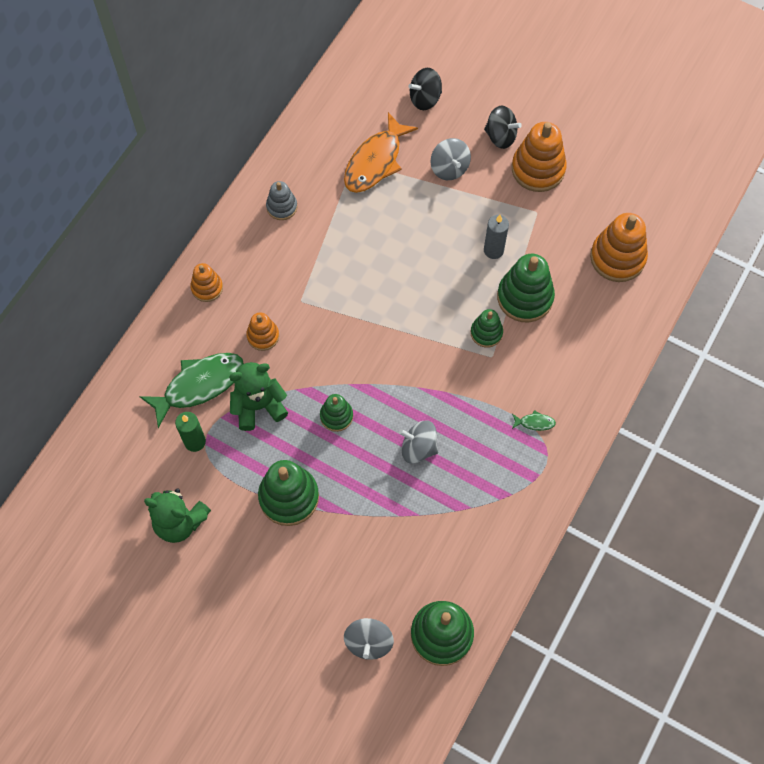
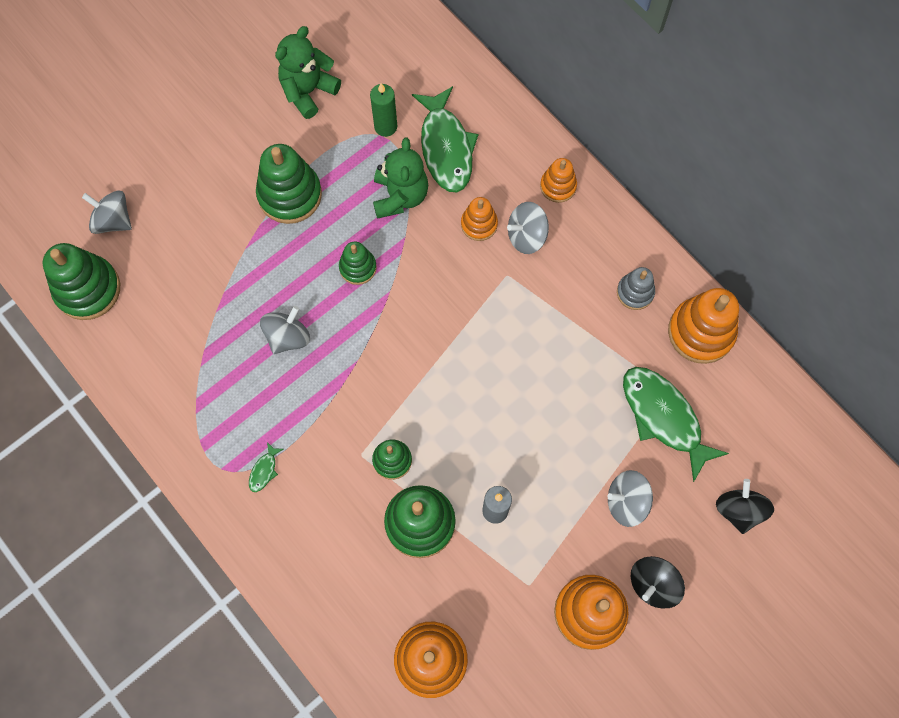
camera: 110 degrees right, 5 degrees up
orange fish [344,112,418,193] -> green fish [623,367,729,482]
none -> grey spinning top [507,202,549,254]
none -> orange stacking toy [668,288,739,364]

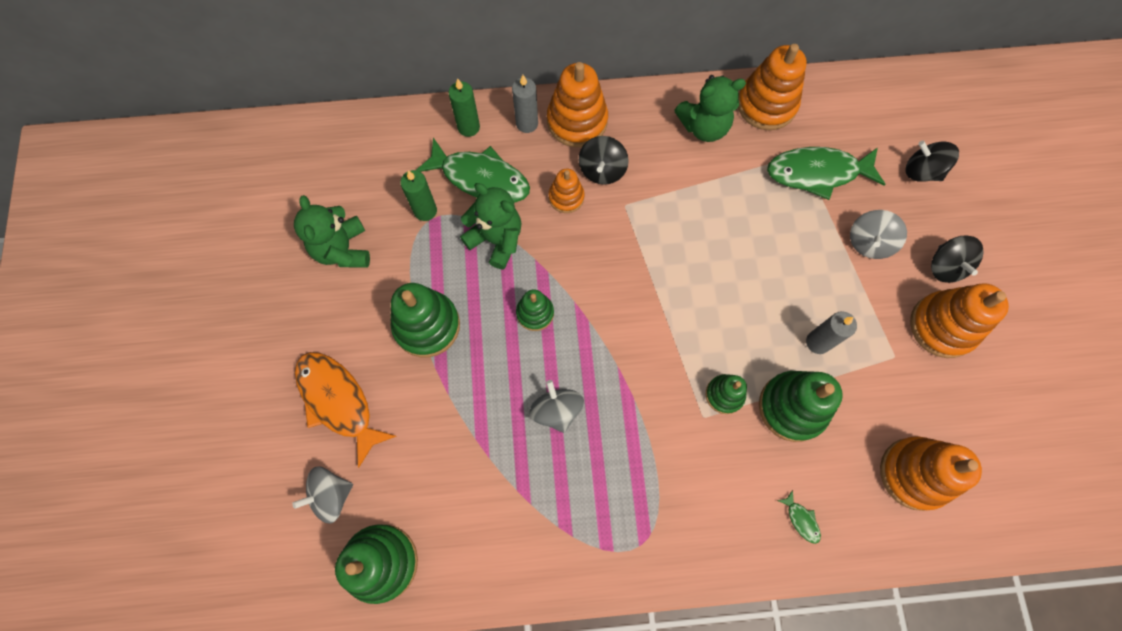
camera: 55 degrees left, 0 degrees up
green fish [249,442,283,492] -> green fish moved to [777,490,821,544]
grey spinning top [507,202,549,254] -> black spinning top [579,136,629,185]
orange stacking toy [540,158,577,203] -> orange stacking toy [547,62,608,147], size x1.76
grey stacking toy [617,267,655,310] -> green teddy bear [674,75,746,142]
none -> orange fish [295,352,397,468]
none -> green candle [449,78,480,137]
none -> grey candle [512,75,538,133]

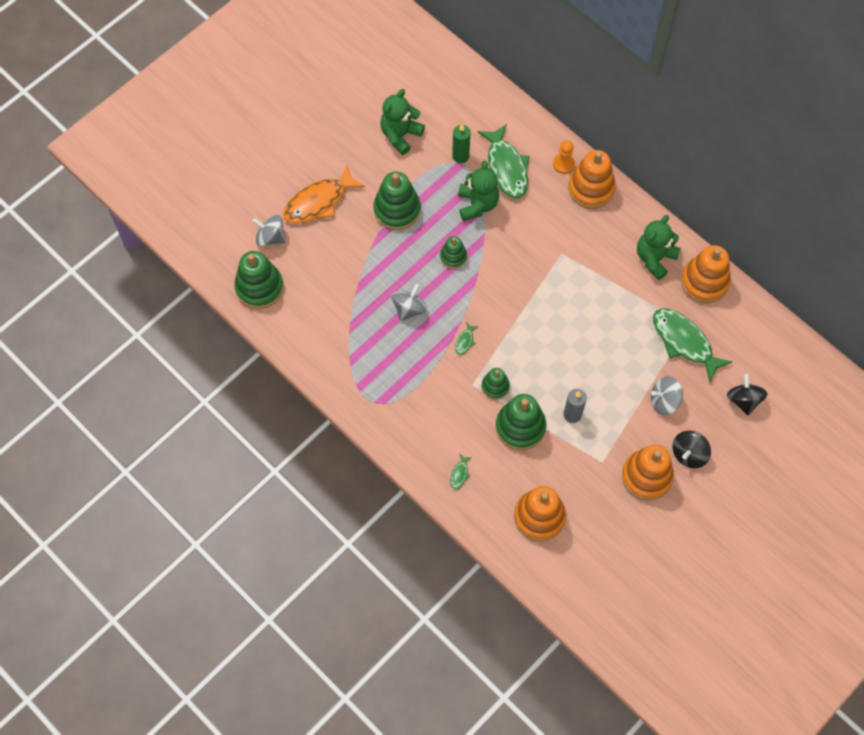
camera: 50 degrees right, 5 degrees down
orange fish [295,352,397,468] -> orange fish turned 135 degrees counterclockwise [283,165,365,223]
green candle [449,78,480,137] -> none
grey candle [512,75,538,133] -> orange pawn [553,140,575,174]
orange stacking toy [549,169,584,213] -> none
black spinning top [579,136,629,185] -> none
green teddy bear [674,75,746,142] -> green teddy bear turned 90 degrees clockwise [637,215,681,280]
none -> green fish [455,322,478,355]

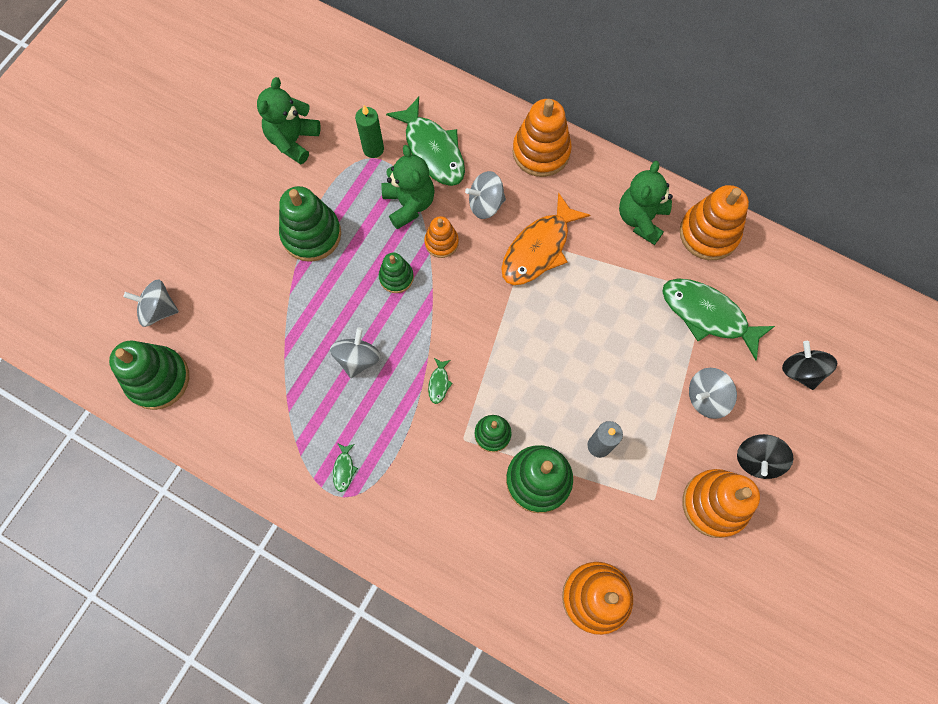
camera: 15 degrees left, 5 degrees up
orange fish [283,165,365,223] -> orange fish moved to [501,192,590,285]
green fish [450,453,472,489] -> green fish moved to [333,443,358,492]
orange pawn [553,140,575,174] -> none
none -> orange stacking toy [424,216,459,258]
none -> grey spinning top [465,171,506,219]

